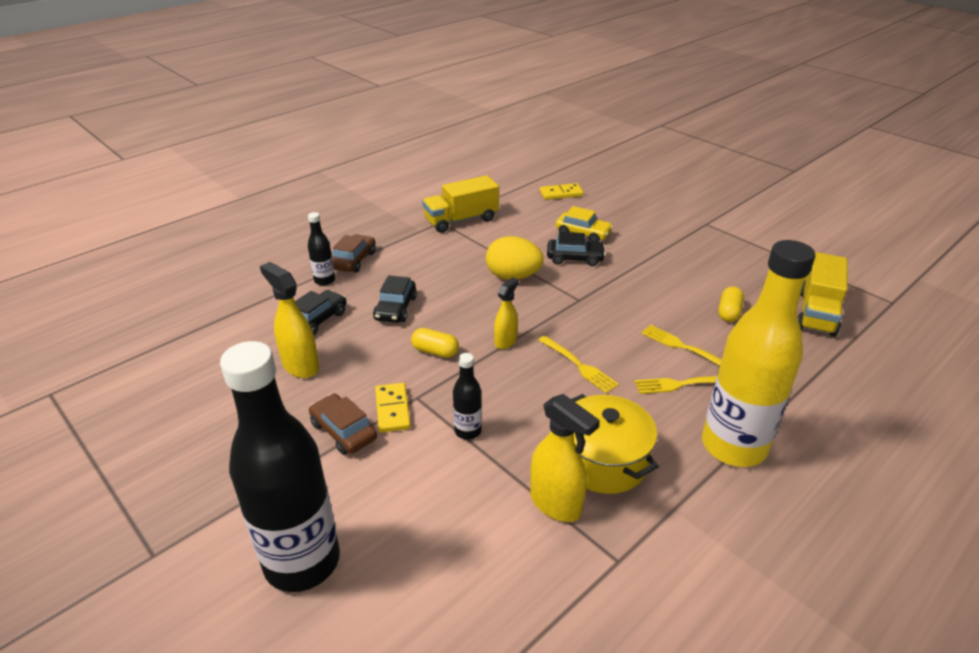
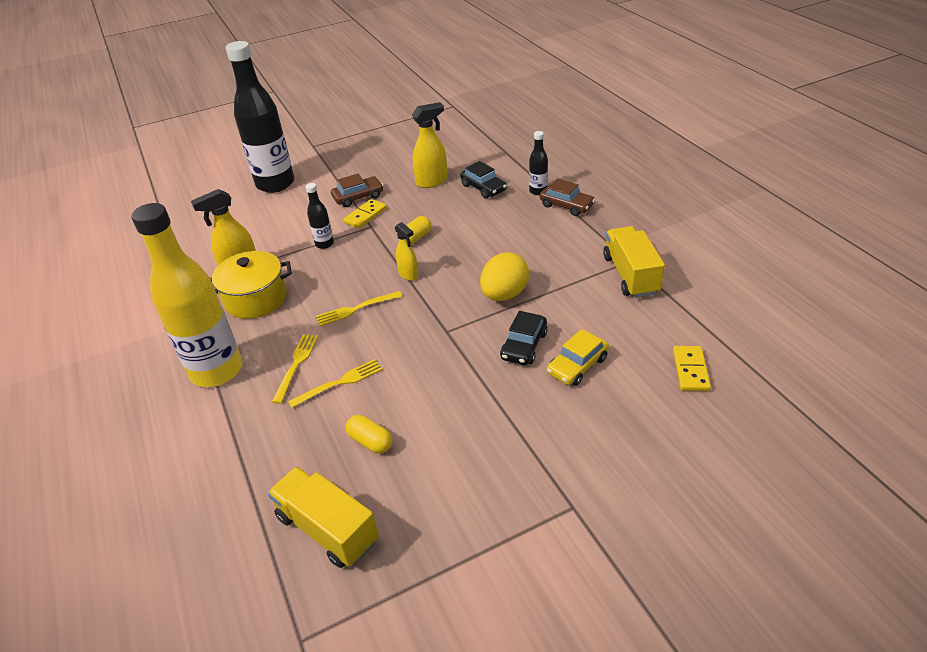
camera: 110 degrees right, 5 degrees up
black car [373,275,417,323] -> none
yellow domino [375,383,411,433] -> yellow domino turned 60 degrees counterclockwise [343,199,387,229]

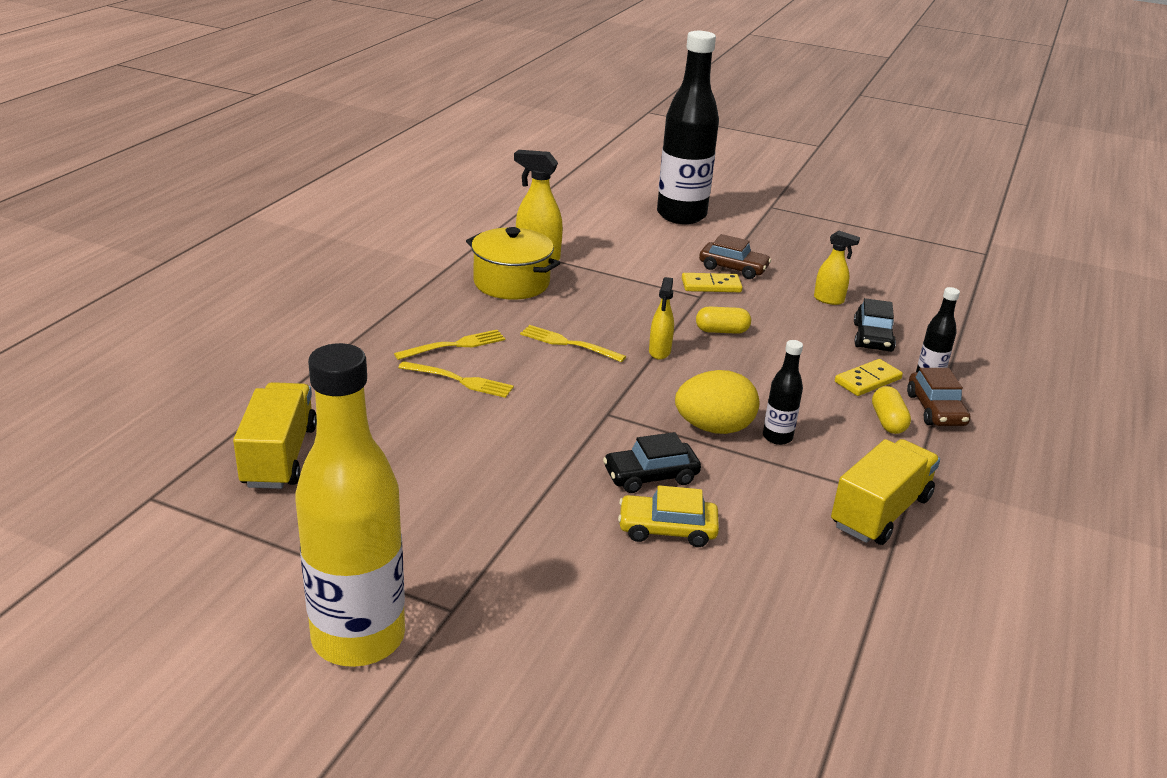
camera: 45 degrees right, 10 degrees down
yellow bottle [131,203,242,387] -> yellow bottle moved to [295,343,405,667]
black bottle [306,183,334,249] -> black bottle moved to [763,340,803,445]
yellow capsule [346,415,392,453] -> yellow capsule moved to [872,386,911,434]
yellow spray bottle [412,102,447,188] -> yellow spray bottle [814,231,860,305], size x0.64
yellow domino [673,346,711,391] -> yellow domino moved to [835,359,903,396]

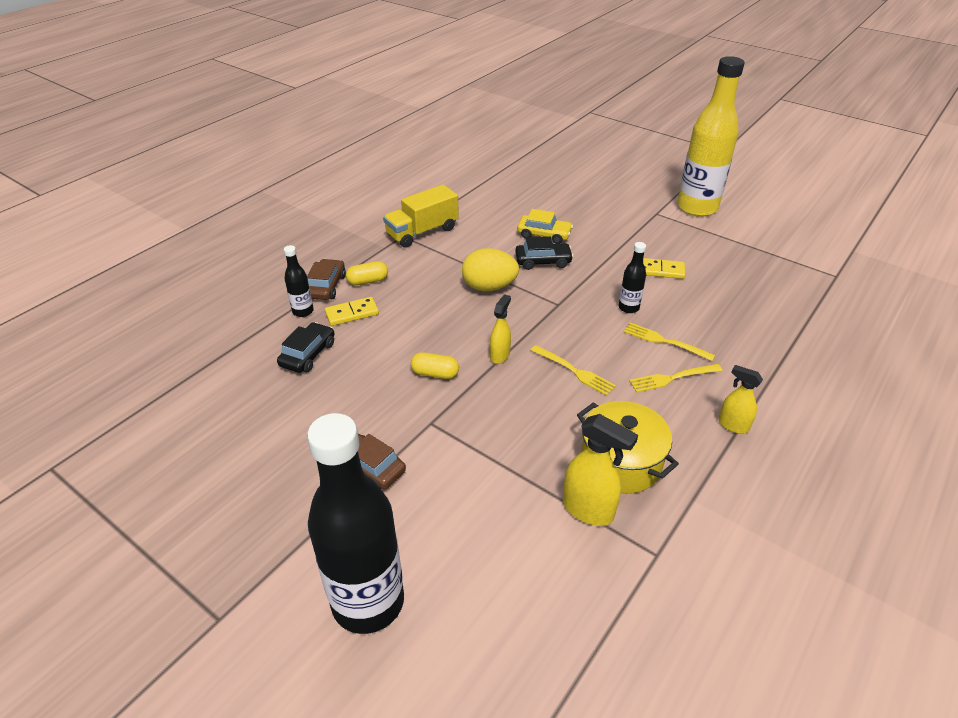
camera: 165 degrees left, 10 degrees up
yellow truck [233,382,317,489] -> none
yellow domino [682,273,743,292] -> yellow domino moved to [643,258,685,279]
black bottle [763,340,803,445] -> black bottle moved to [618,242,646,313]
yellow spray bottle [814,231,860,305] -> yellow spray bottle moved to [718,365,763,434]
yellow capsule [872,386,911,434] -> yellow capsule turned 60 degrees clockwise [346,261,388,285]

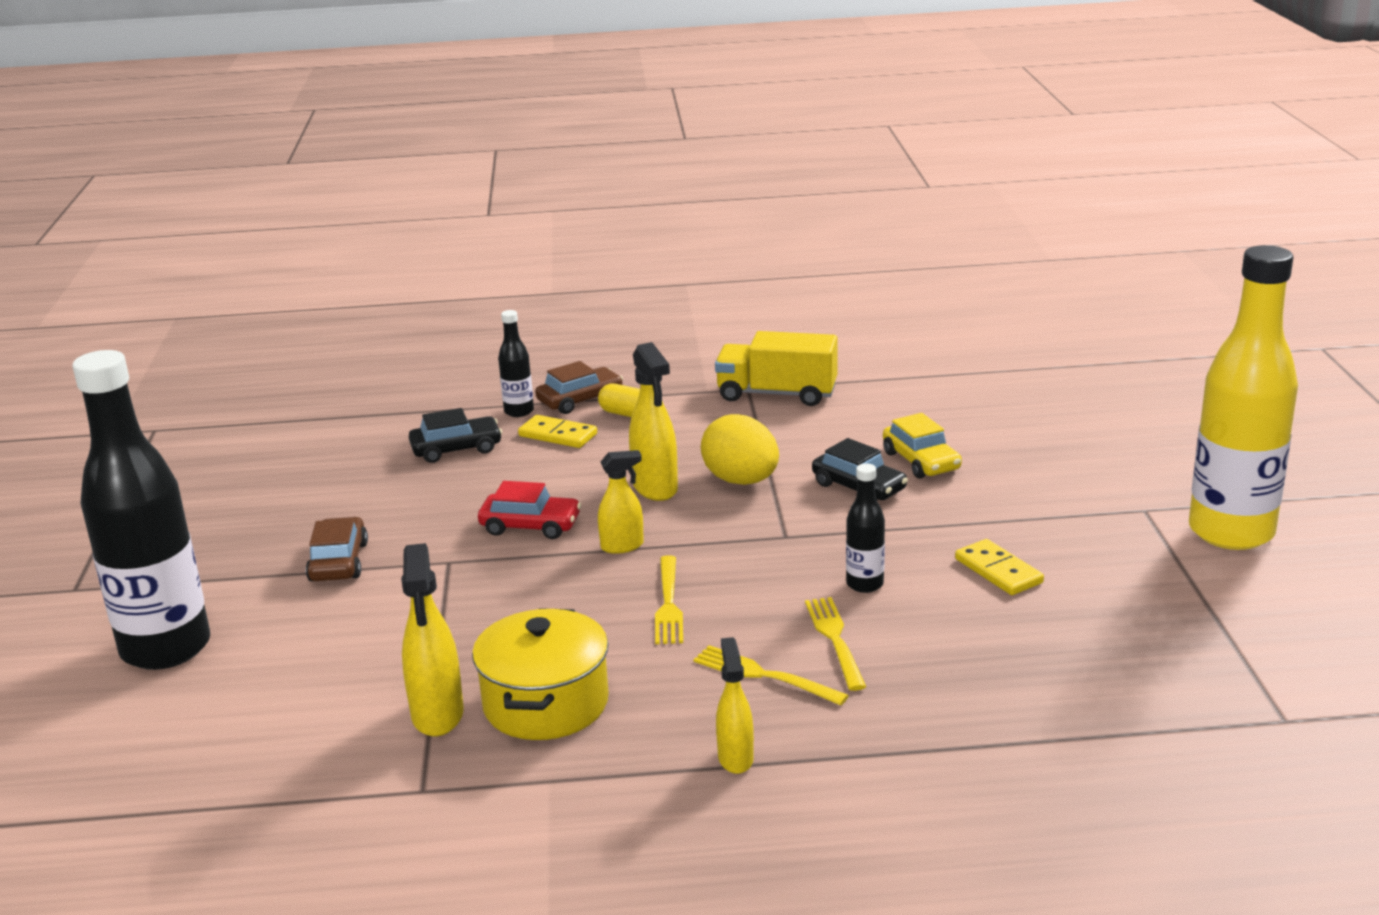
camera: 50 degrees right, 15 degrees down
yellow capsule [411,352,459,379] -> red car [478,481,581,539]
none -> yellow spray bottle [629,342,678,501]

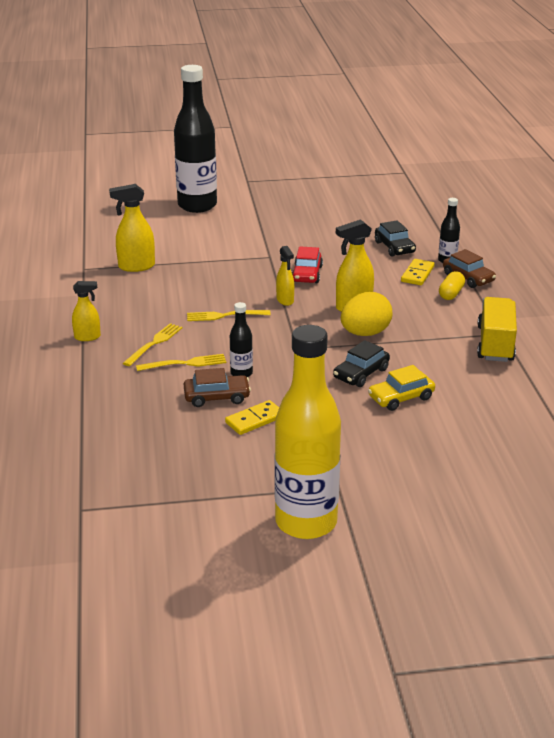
camera: 85 degrees right, 5 degrees up
brown car [306,517,368,581] -> brown car moved to [184,368,251,407]
yellow pot [472,608,609,740] -> none

